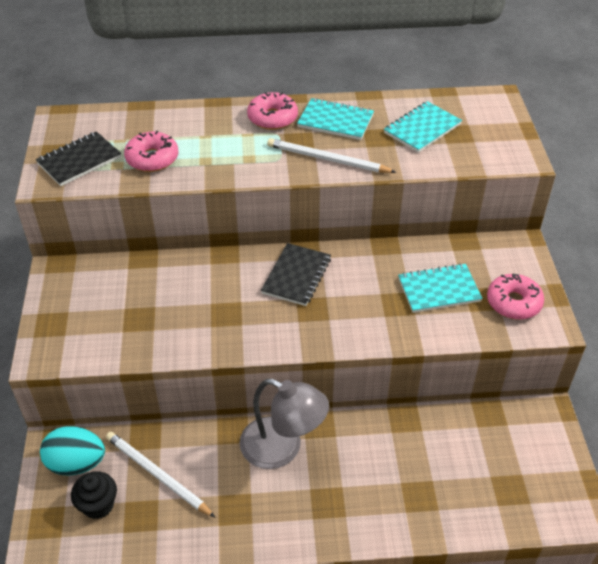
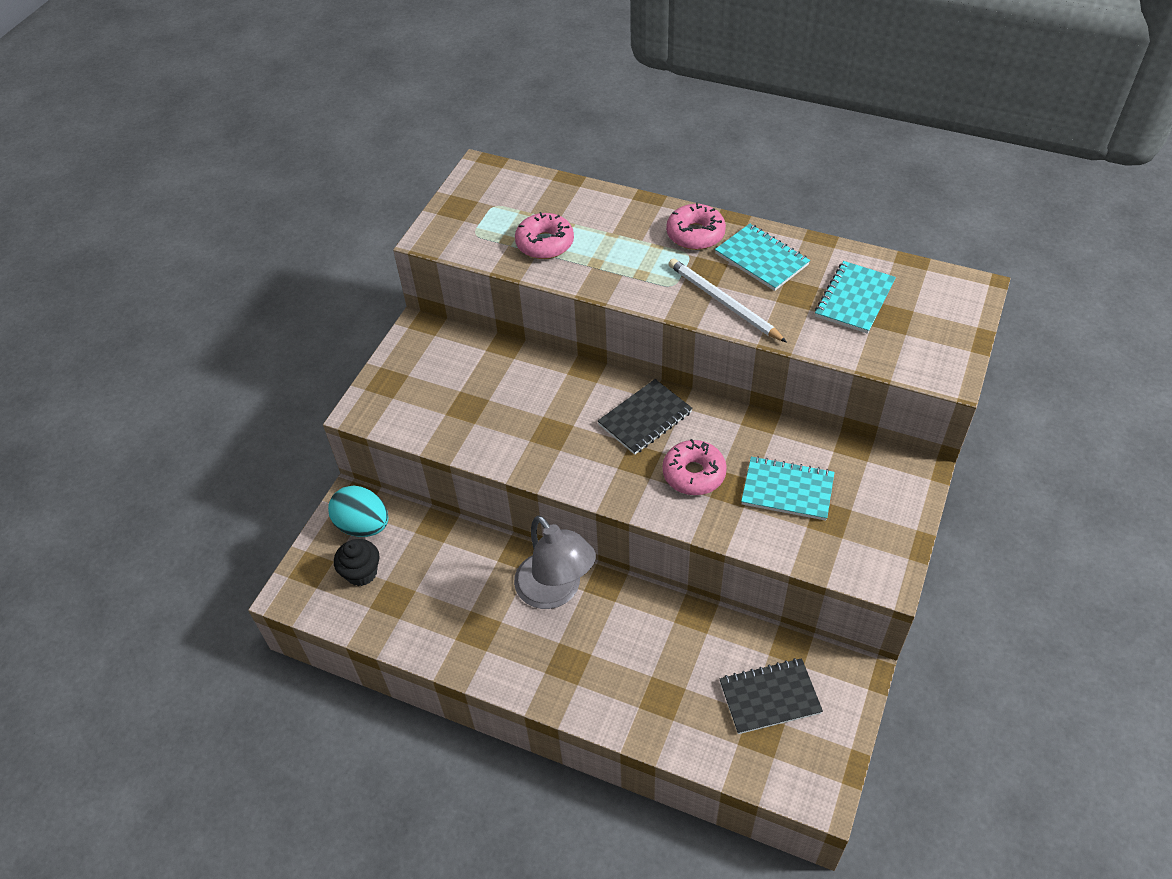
camera: 30 degrees right, 5 degrees up
black notebook [36,131,121,186] -> black notebook moved to [720,658,823,734]
white pencil [106,432,215,517] -> none
turquoise notebook [384,101,462,153] -> turquoise notebook turned 45 degrees counterclockwise [815,261,896,334]
pink donut [487,274,544,320] -> pink donut moved to [662,439,727,495]

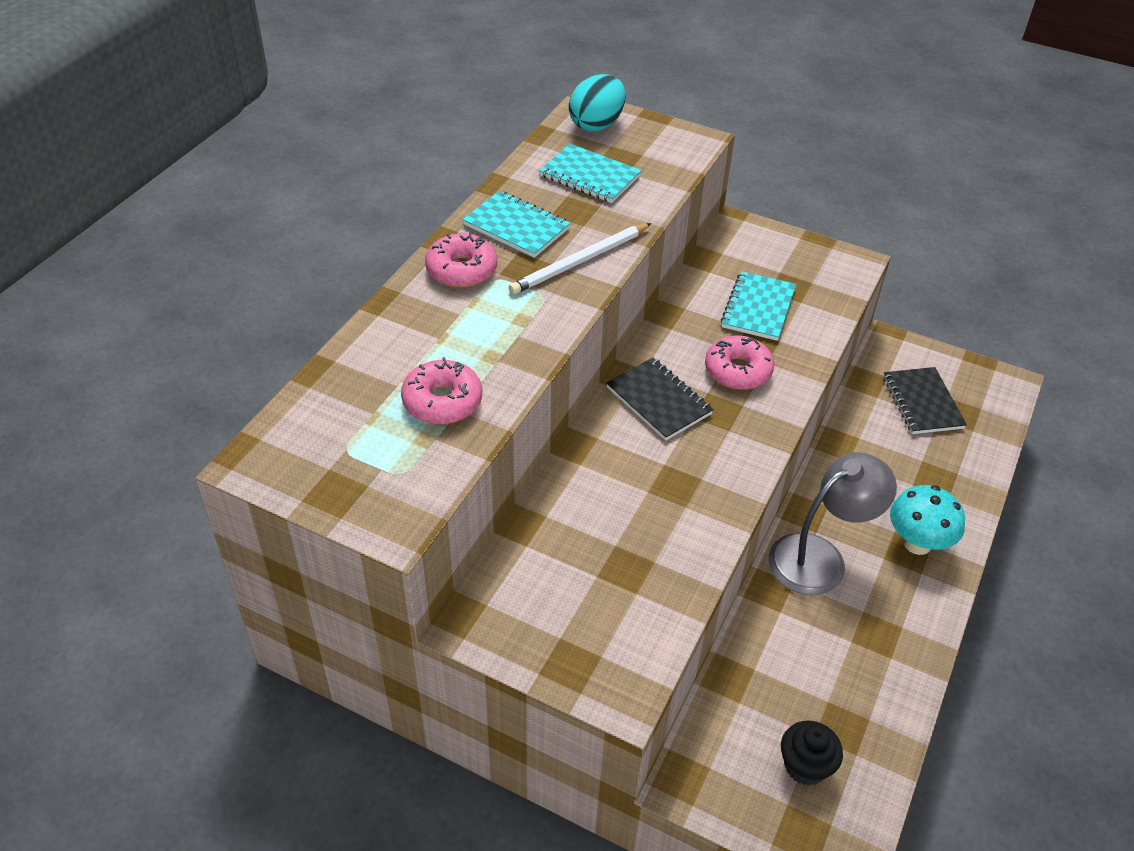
camera: 90 degrees left, 5 degrees down
turquoise egg [328,486,388,537] -> turquoise egg moved to [569,74,626,132]
turquoise notebook [715,224,810,291] -> turquoise notebook turned 75 degrees clockwise [462,191,571,258]
none -> turquoise mushroom [890,485,965,555]

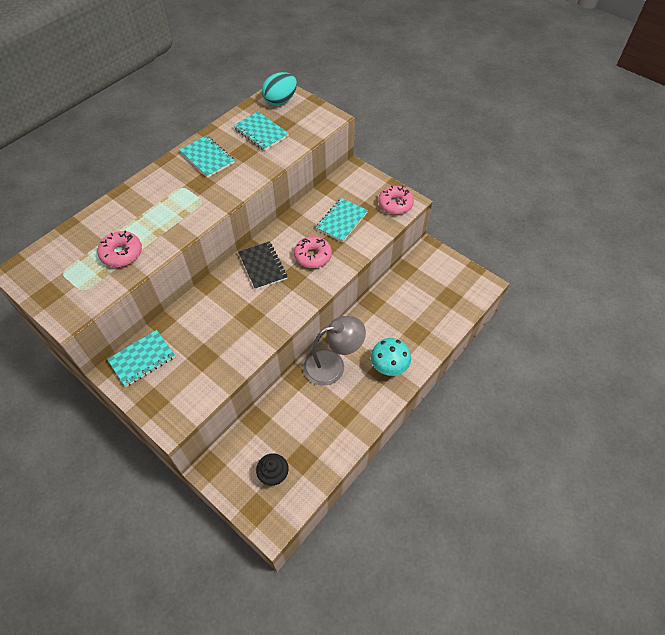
camera: 15 degrees right, 10 degrees up
pink donut [425,232,497,288] -> pink donut moved to [378,186,414,215]
white pencil [509,223,652,295] -> none
black notebook [883,367,967,434] -> none
none -> turquoise notebook [107,330,175,387]

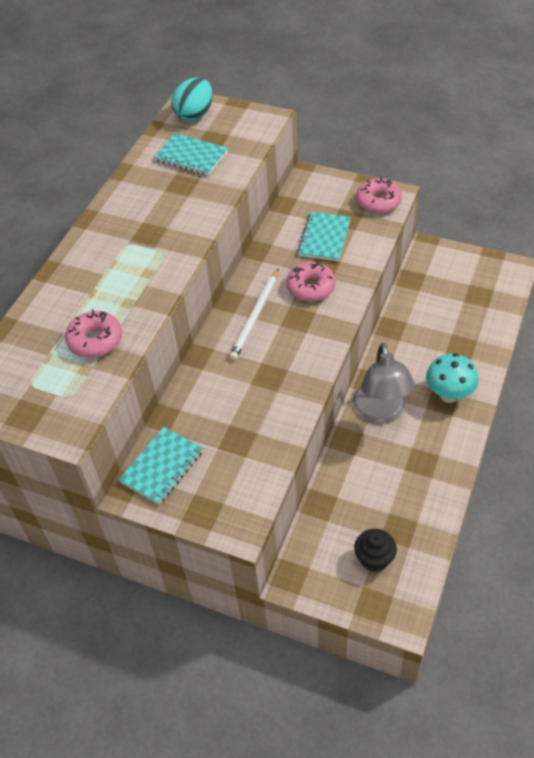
camera: 15 degrees left, 5 degrees down
turquoise notebook [179,135,235,178] -> none
black notebook [238,241,287,290] -> white pencil [229,268,279,360]
grey lamp [303,316,366,386] -> grey lamp turned 120 degrees clockwise [352,343,415,424]

